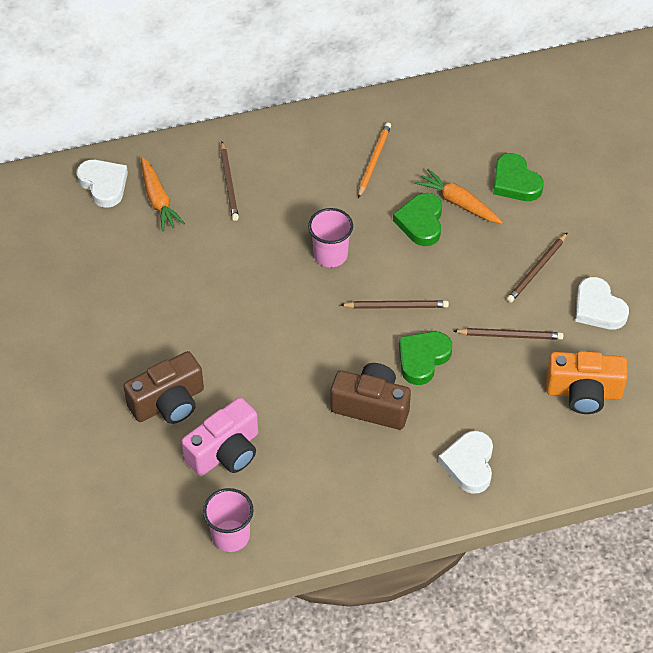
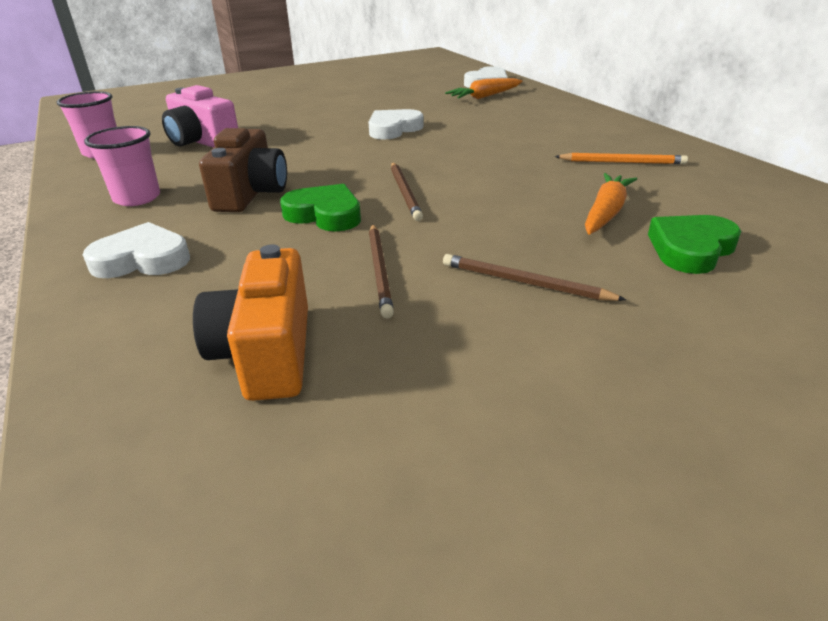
camera: 80 degrees right, 20 degrees down
brown camera [123,351,204,424] -> none
brown pencil [220,142,239,221] -> none
pink cup [308,208,353,267] -> pink cup moved to [84,126,160,206]
green heart [393,193,442,246] -> none
white heart [575,277,629,330] -> white heart moved to [369,109,424,140]

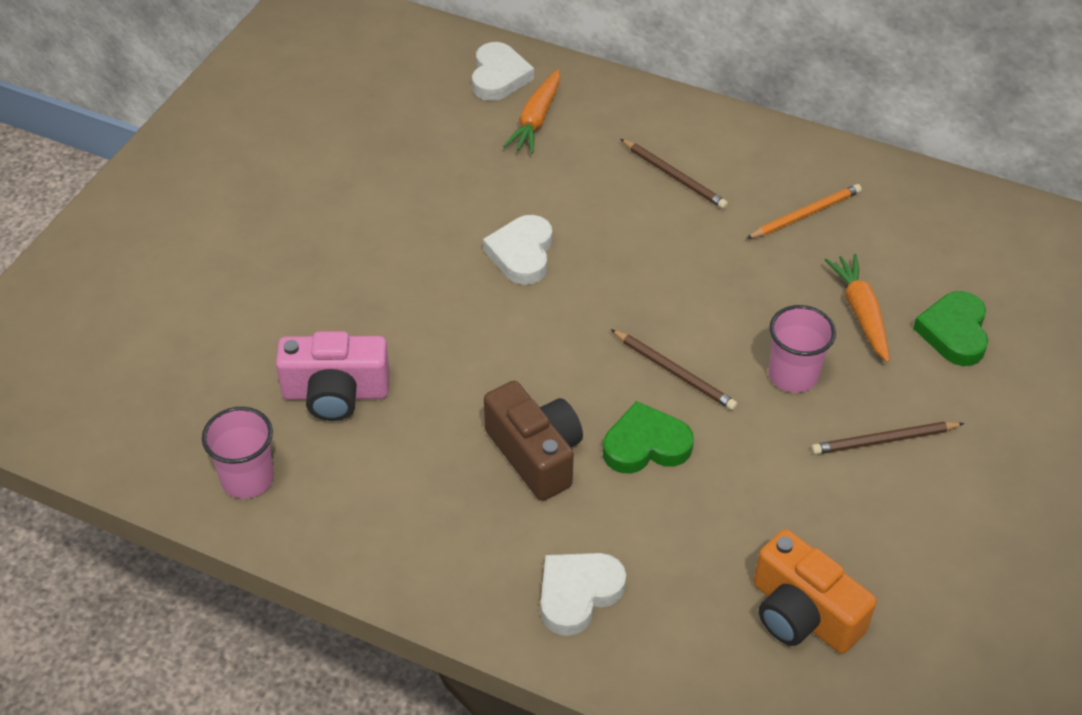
camera: 40 degrees left, 15 degrees up
pink cup [84,126,160,206] -> pink cup moved to [768,305,836,393]
brown pencil [369,224,394,319] -> brown pencil moved to [621,139,728,209]

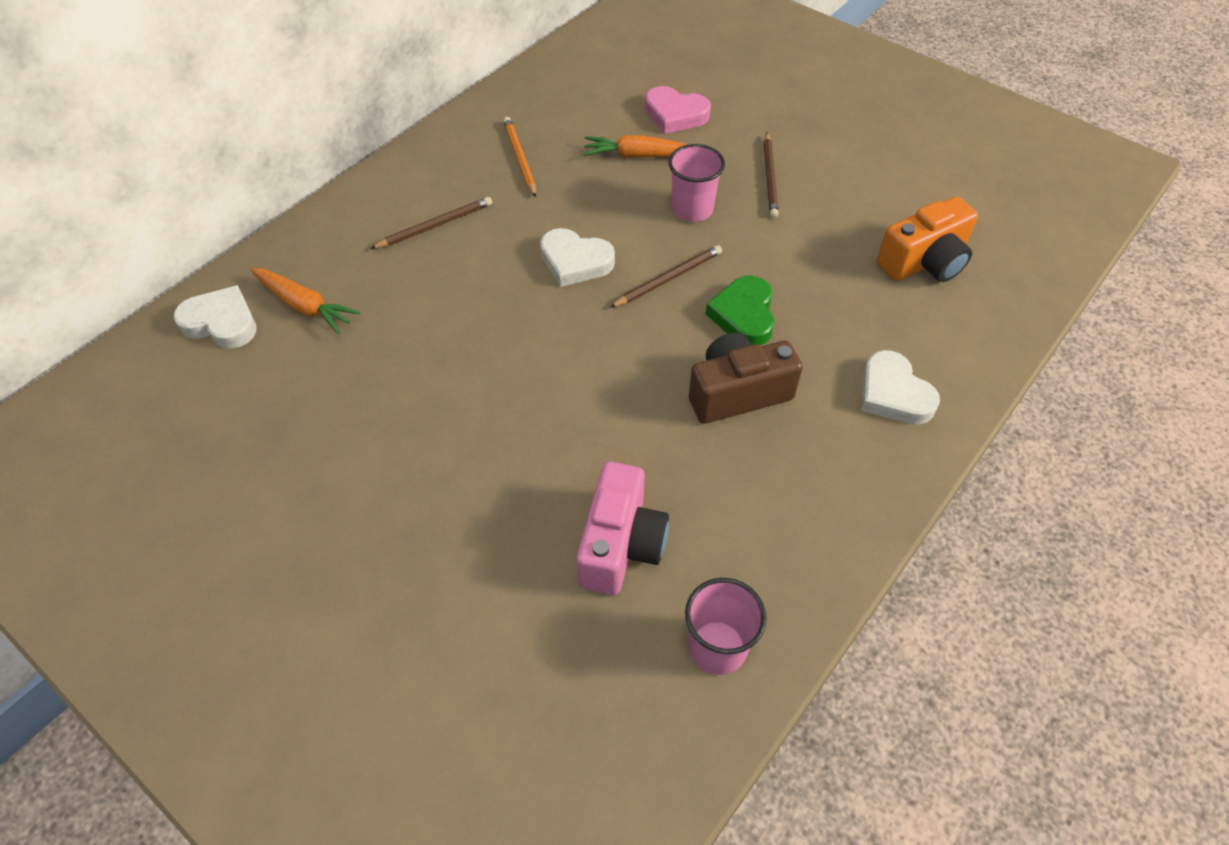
camera: 75 degrees left, 5 degrees up
white heart [483,215,552,285] -> white heart moved to [540,228,615,287]
green heart [913,291,988,366] -> pink heart [645,86,711,134]

